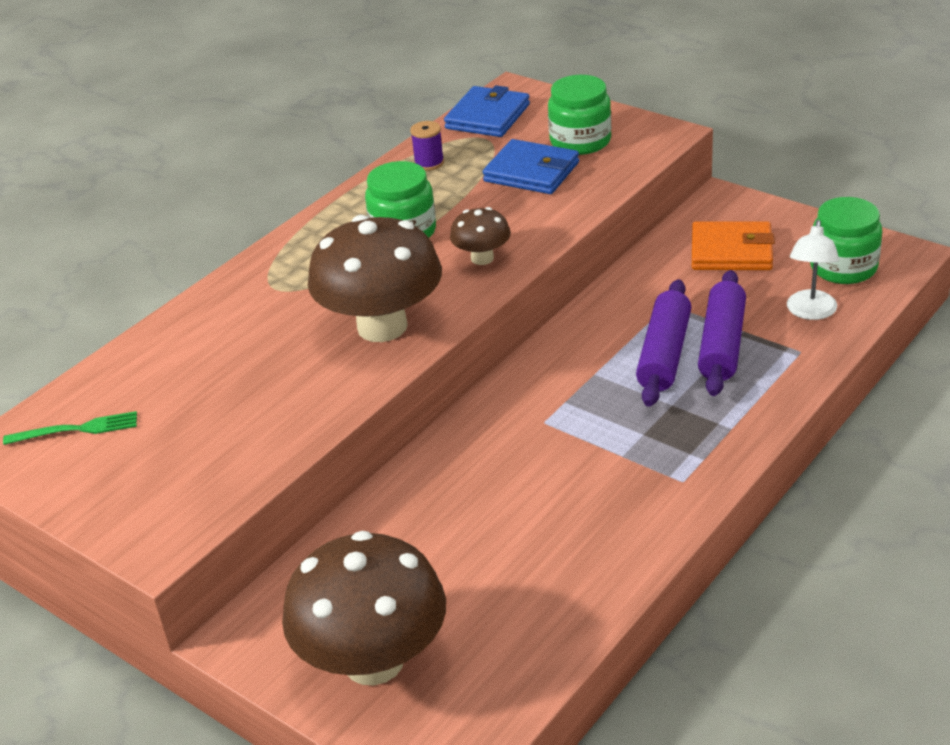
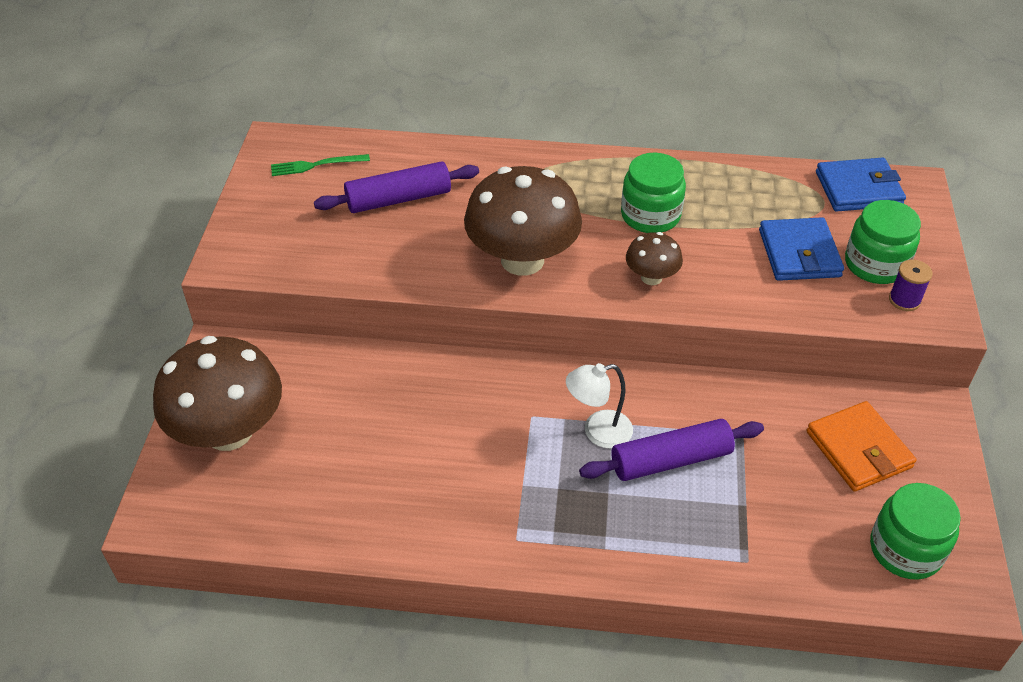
camera: 55 degrees right, 10 degrees up
green fork [3,411,137,445] -> green fork turned 120 degrees clockwise [271,154,370,176]
purple spool [410,121,444,171] -> purple spool moved to [889,260,933,311]
purple rolling pin [698,270,746,396] -> purple rolling pin moved to [314,161,479,213]
white lamp [787,220,839,320] -> white lamp moved to [566,363,633,449]

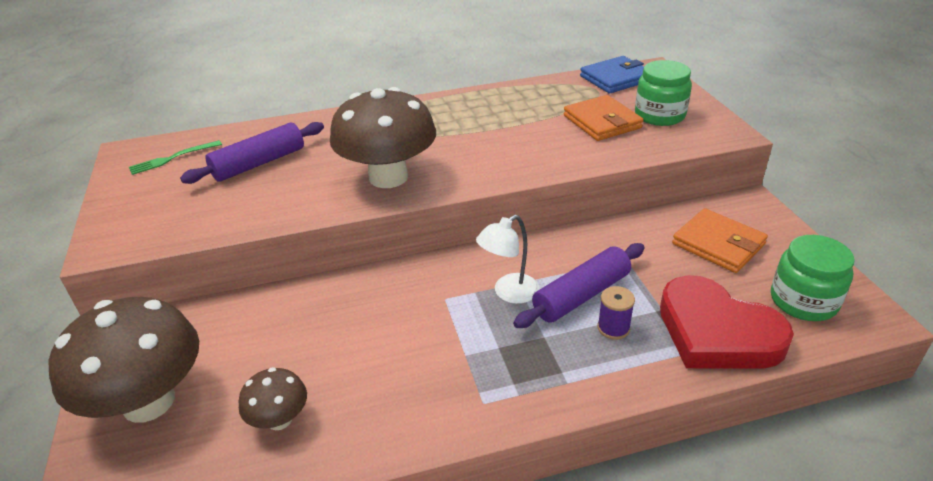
camera: 20 degrees left, 10 degrees down
green jar [621,153,686,233] -> none
brown mushroom [626,232,683,285] -> brown mushroom moved to [239,367,307,430]
blue wallet [759,217,844,281] -> orange wallet [564,95,643,141]
purple spool [889,260,933,311] -> purple spool moved to [597,286,635,340]
none -> red heart [660,275,794,369]

